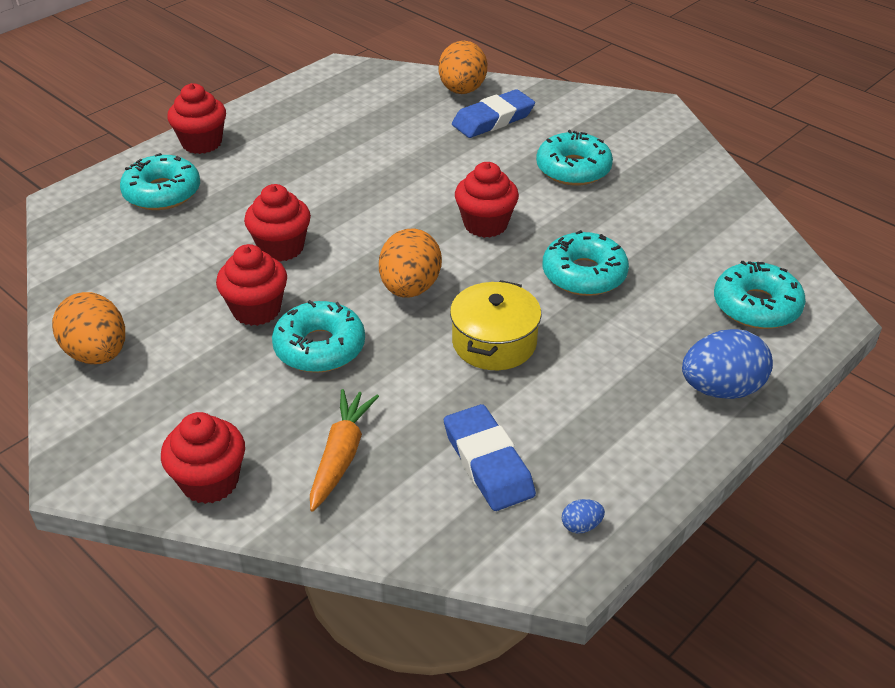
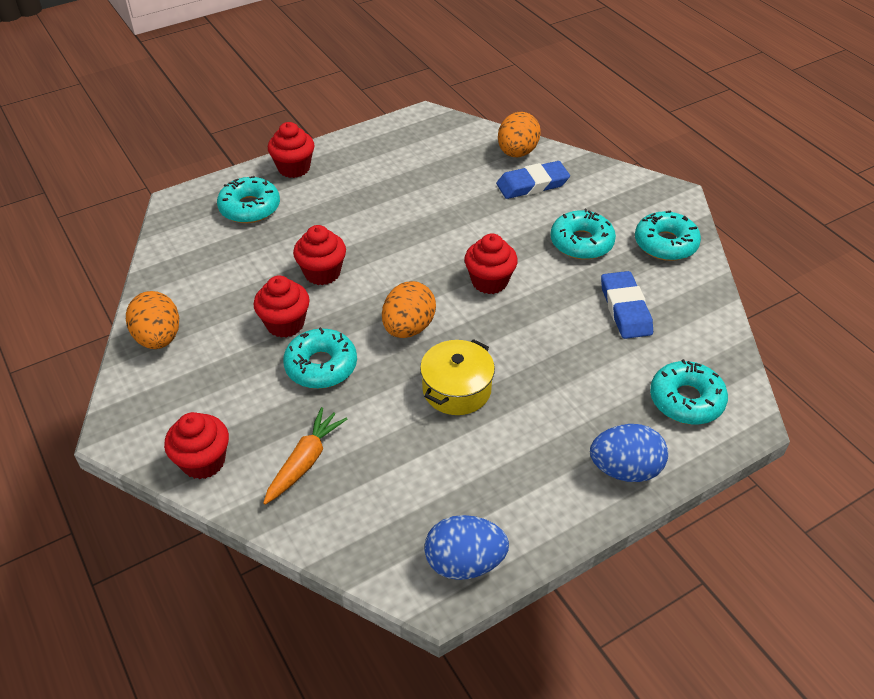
camera: 15 degrees right, 5 degrees up
blue eraser [444,404,536,511] -> blue eraser moved to [601,271,653,339]
turquoise donut [543,230,629,296] -> turquoise donut moved to [635,210,701,261]
blue egg [562,499,605,534] -> blue egg [425,515,509,580], size x2.36

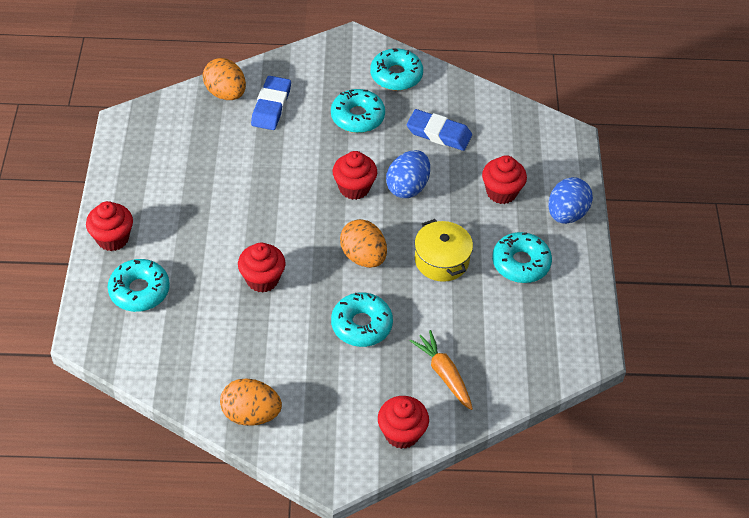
camera: 60 degrees left, 5 degrees up
red cupcake [254,275,310,338] -> red cupcake moved to [482,155,527,204]
blue egg [425,515,509,580] -> blue egg moved to [386,150,430,198]
turquoise donut [650,359,728,425] -> turquoise donut moved to [492,232,552,283]

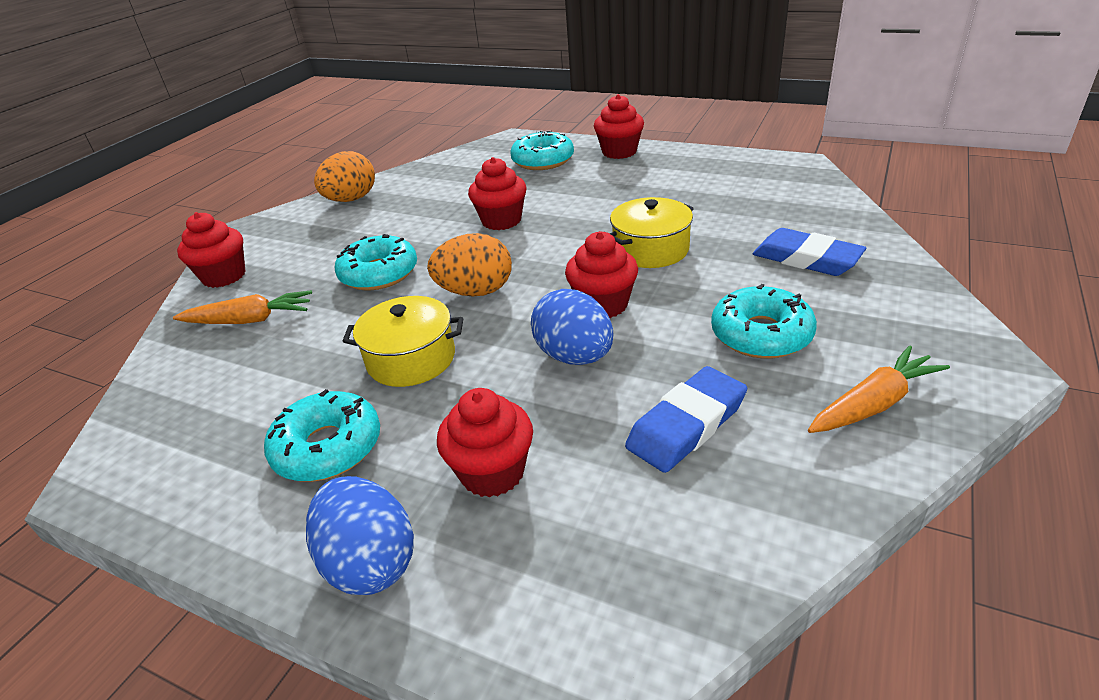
camera: 120 degrees right, 15 degrees down
orange egg [203,58,246,100] -> none
turquoise donut [370,48,423,91] -> orange carrot [808,345,950,433]
none -> yellow pot [609,197,694,268]

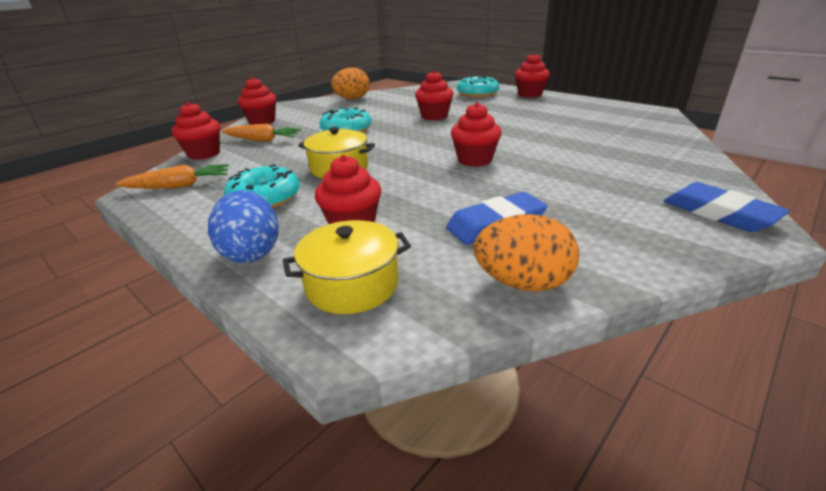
camera: 15 degrees right, 5 degrees down
orange egg [427,233,512,296] -> orange egg moved to [474,214,579,292]
blue egg [531,289,614,365] -> none
yellow pot [609,197,694,268] -> yellow pot moved to [283,220,411,314]
turquoise donut [711,284,817,359] -> none
blue eraser [753,228,866,276] -> blue eraser moved to [664,182,790,232]
orange carrot [808,345,950,433] -> orange carrot moved to [115,164,229,189]
none -> red cupcake [172,102,220,160]

